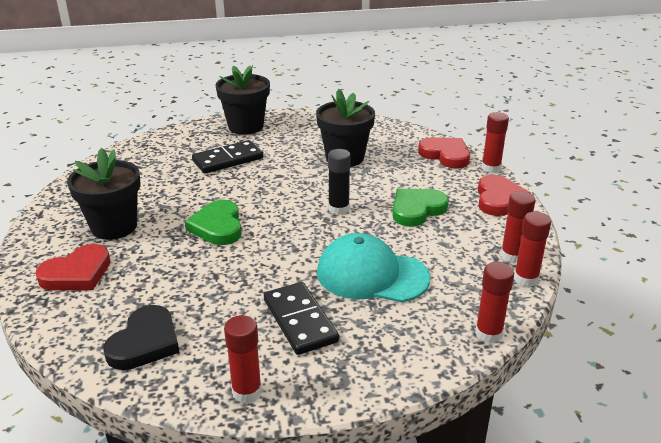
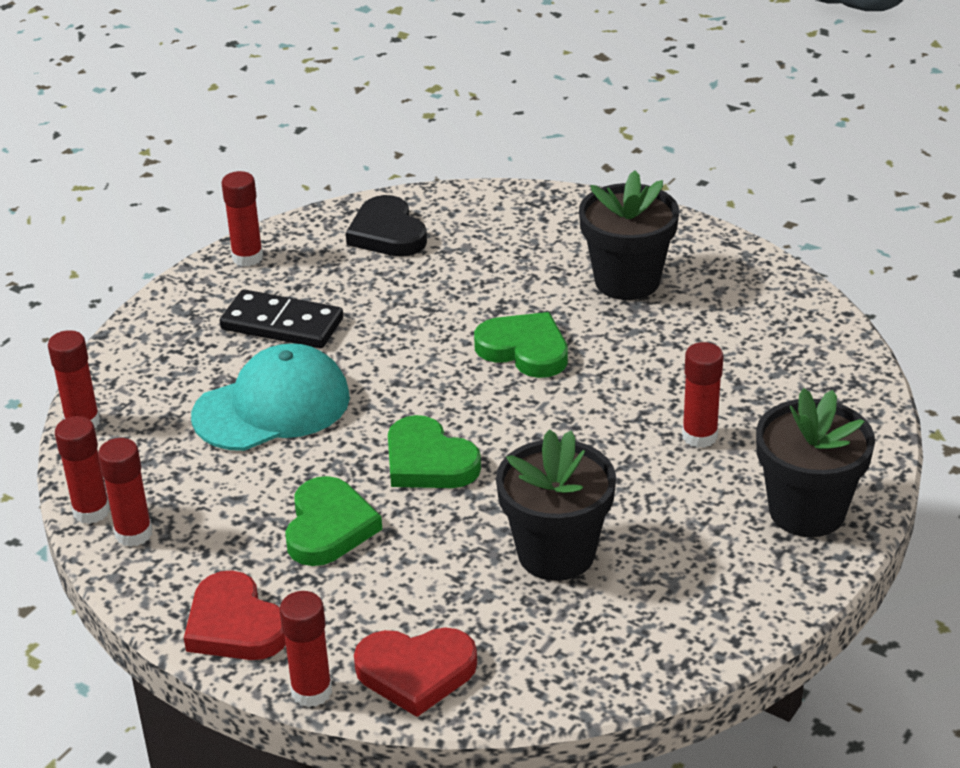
camera: 135 degrees right, 5 degrees up
red heart [35,244,111,290] -> none
black domino [192,140,263,174] -> red glue stick [682,342,723,448]
black glue stick [328,149,351,215] -> green heart [388,415,481,488]

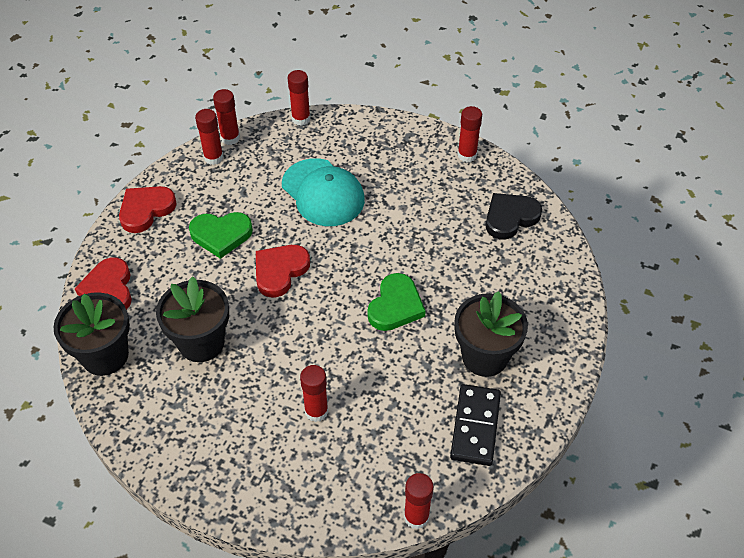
camera: 80 degrees right, 15 degrees up
black domino [220,289,343,348] -> black domino moved to [450,384,501,466]
red glue stick [279,591,332,707] -> red glue stick moved to [404,473,434,529]
green heart [388,415,481,488] -> red heart [256,245,310,298]
black flower pot [756,388,875,537] -> black flower pot moved to [54,292,130,376]

